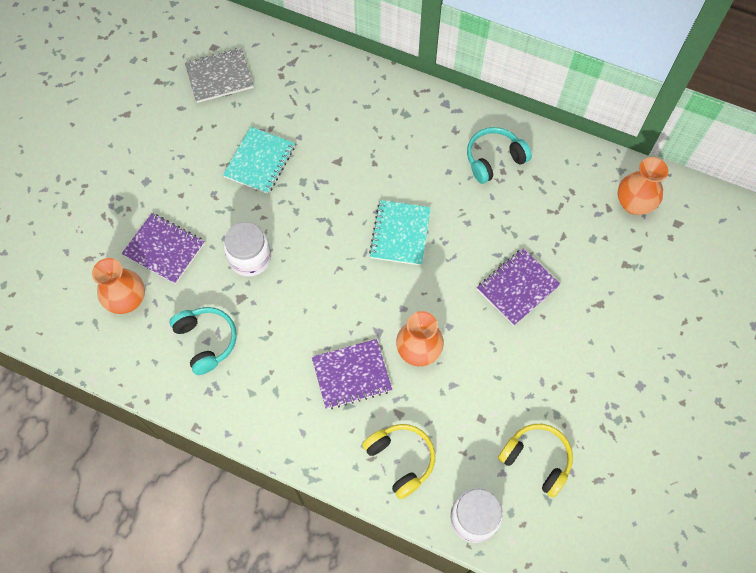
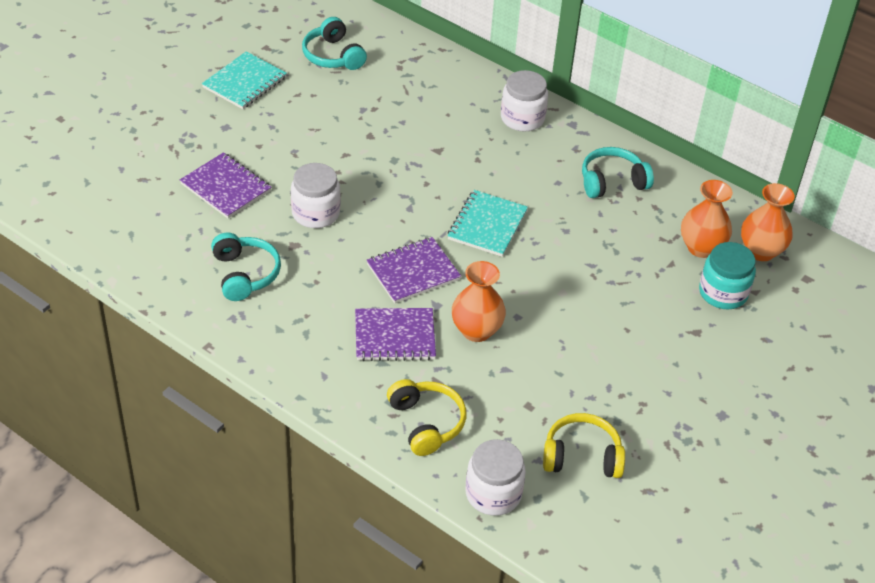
camera: 10 degrees right, 20 degrees down
orange vase [92,258,145,314] -> orange vase moved to [681,180,733,258]
grey notebook [185,48,254,103] -> turquoise headphones [302,17,367,70]
turquoise notebook [223,127,295,194] -> turquoise notebook moved to [202,51,287,109]
purple notebook [477,249,561,326] -> purple notebook moved to [367,237,461,304]
yellow headphones [498,424,573,498] -> yellow headphones turned 45 degrees counterclockwise [543,413,625,478]
none -> white jar [501,70,548,132]
none -> turquoise jar [699,242,756,309]

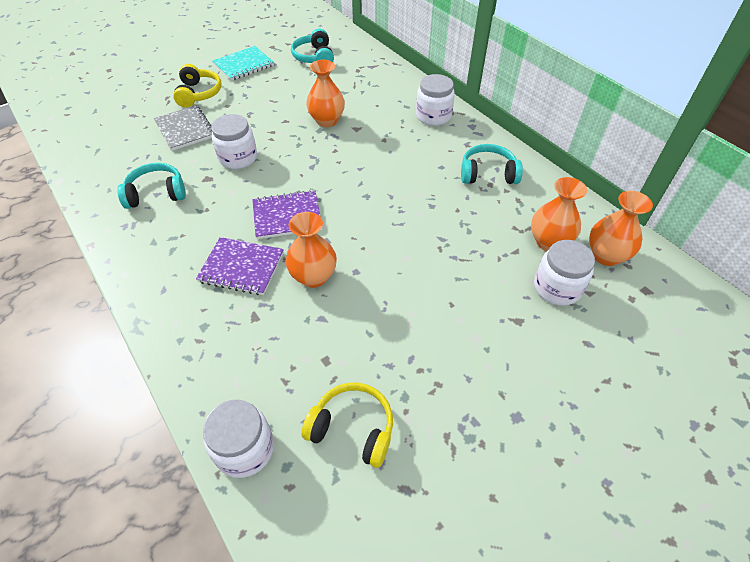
camera: 20 degrees right, 5 degrees up
purple notebook [180,152,271,219] -> grey notebook [154,105,212,151]
turquoise headphones [211,233,281,301] -> turquoise headphones turned 105 degrees counterclockwise [117,163,186,209]
yellow headphones [387,379,466,456] -> yellow headphones moved to [173,64,222,107]
turquoise notebook [447,190,528,257] -> none
turquoise jar [699,242,756,309] -> white jar [534,240,595,306]
none -> orange vase [306,60,345,127]

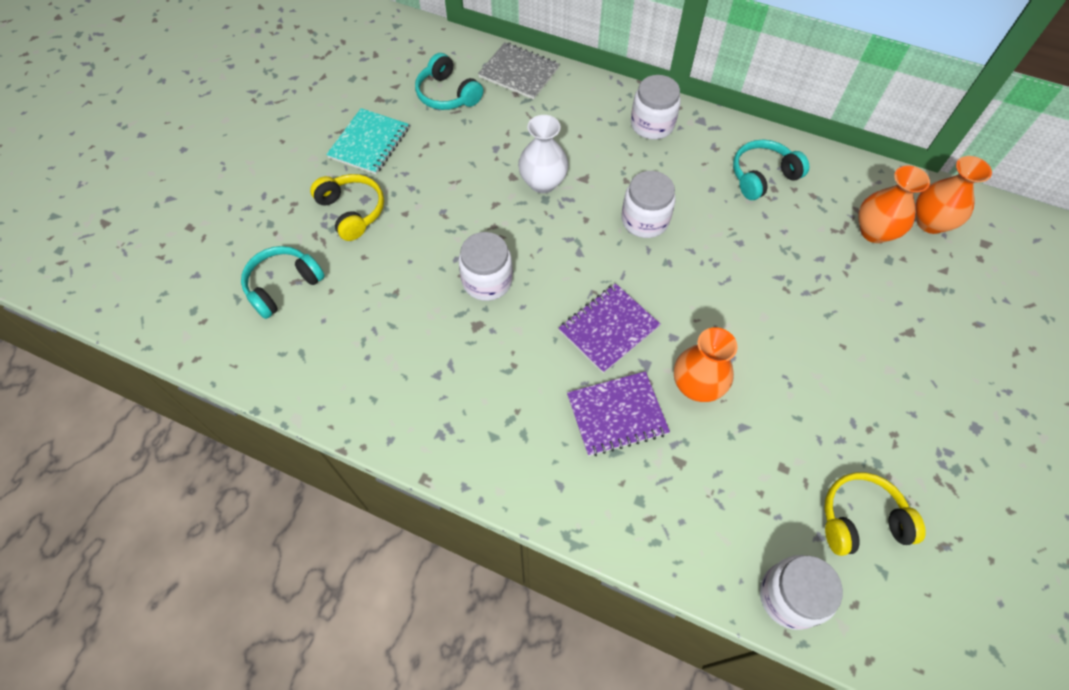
camera: 30 degrees left, 10 degrees up
turquoise headphones [117,163,186,209] -> turquoise headphones moved to [241,246,325,319]
grey notebook [154,105,212,151] -> grey notebook moved to [478,42,559,100]
orange vase [306,60,345,127] -> white vase [518,115,569,193]
white jar [534,240,595,306] -> white jar moved to [621,171,676,238]

